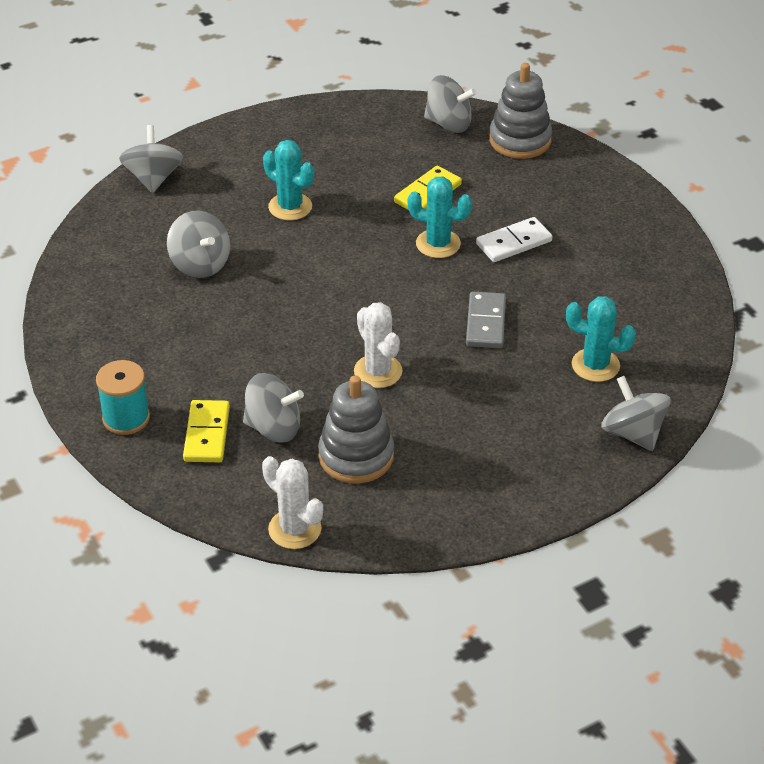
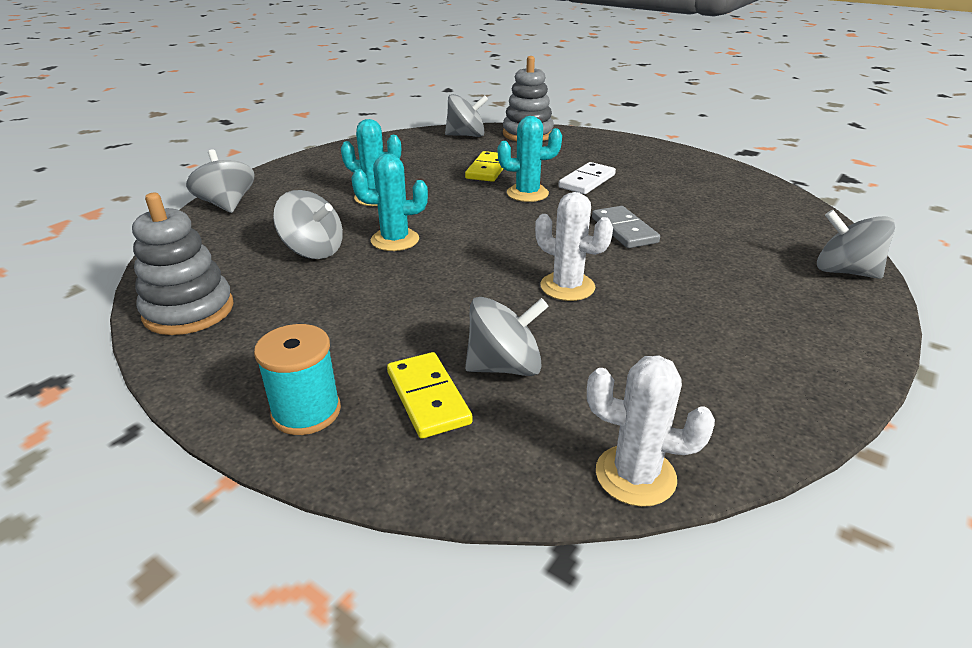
camera: 25 degrees left, 10 degrees down
grey stacking toy [318,375,394,484] -> grey stacking toy moved to [132,193,234,335]
turquoise cactus [566,296,636,382] -> turquoise cactus moved to [351,153,428,251]

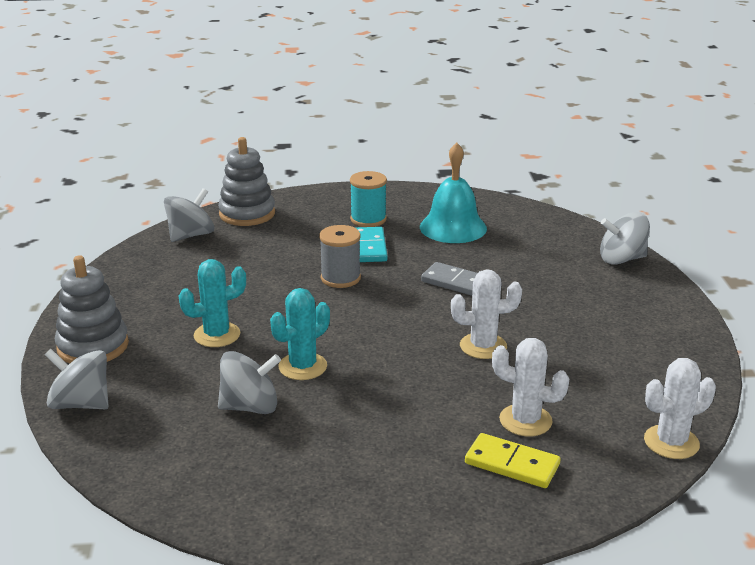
camera: 40 degrees left, 5 degrees down
grey stacking toy [132,193,234,335] -> grey stacking toy moved to [55,255,129,363]
turquoise spool [254,324,341,435] -> turquoise spool moved to [350,171,387,227]
yellow domino [465,151,503,182] -> none
grey spinning top [465,297,549,376] -> white cactus [492,338,569,436]
turquoise cactus [498,116,562,202] -> grey spool [319,225,361,288]
white domino [558,162,616,194] -> turquoise domino [355,227,388,262]
none -> turquoise bell [420,142,487,243]

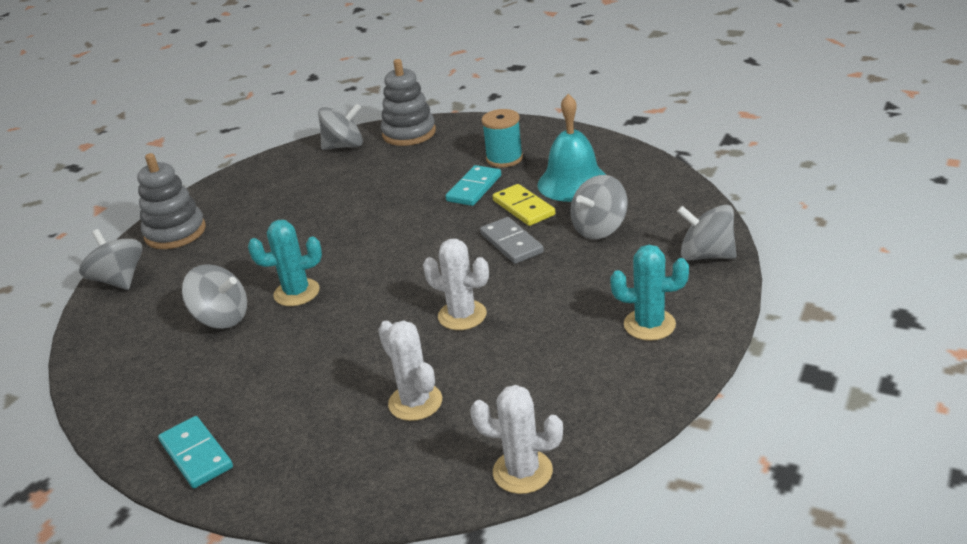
camera: 35 degrees right, 5 degrees up
turquoise cactus [179,259,246,347] -> turquoise cactus moved to [610,245,689,341]
grey spool [319,225,361,288] -> none
yellow domino [465,433,560,488] -> yellow domino moved to [493,184,555,226]
none -> turquoise domino [158,416,233,488]
none -> grey spinning top [570,175,628,239]

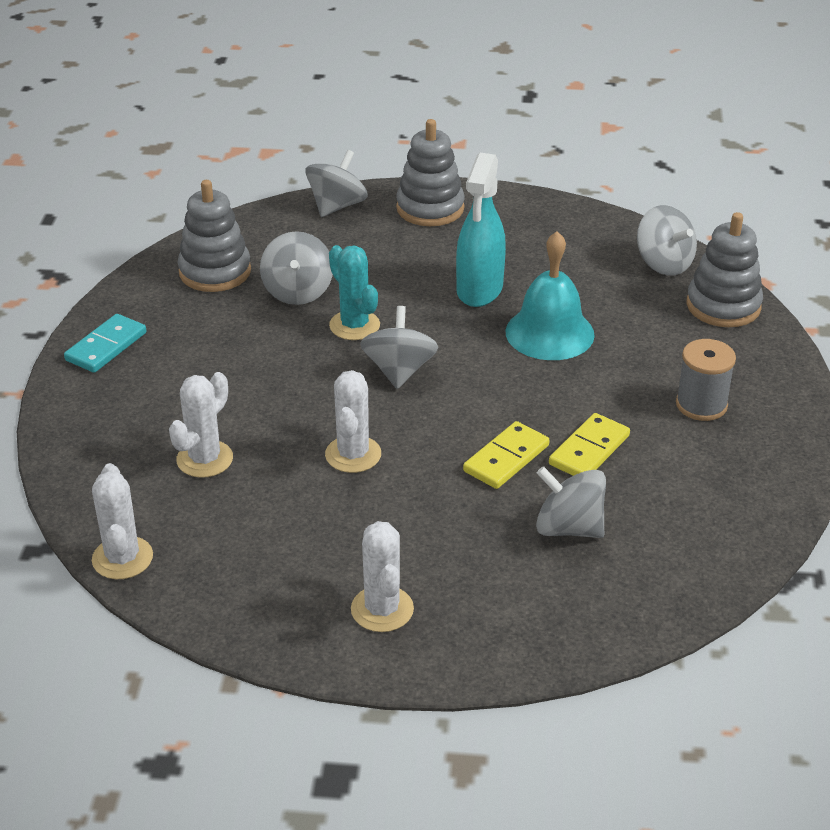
camera: 65 degrees right, 5 degrees up
turquoise domino [445,165,501,206] -> none
grey domino [480,217,544,264] -> yellow domino [463,421,549,489]
turquoise spool [482,109,523,168] -> grey spool [676,339,736,421]
turquoise bell [537,94,606,202] -> turquoise bell moved to [505,231,595,360]
turquoise cactus [610,245,689,341] -> white cactus [351,521,414,632]
grey spinning top [677,205,736,260] -> grey spinning top moved to [360,306,438,389]
none -> grey stacking toy [178,180,251,292]
none -> turquoise spray bottle [456,153,506,307]

